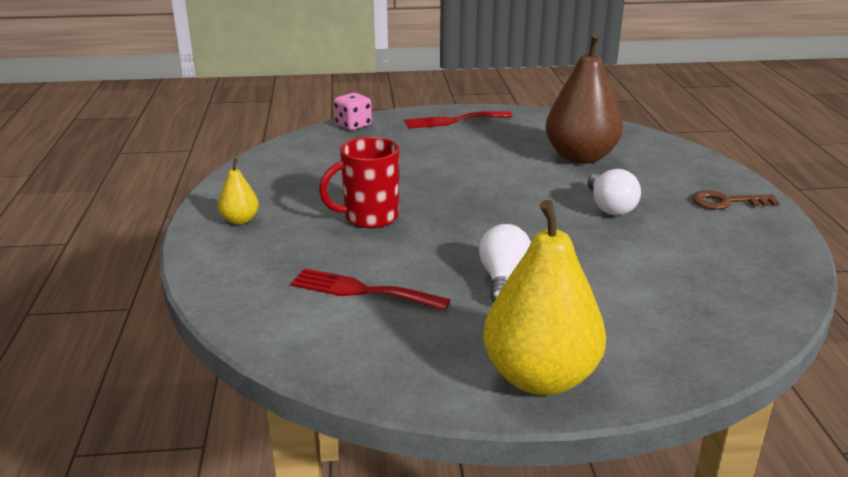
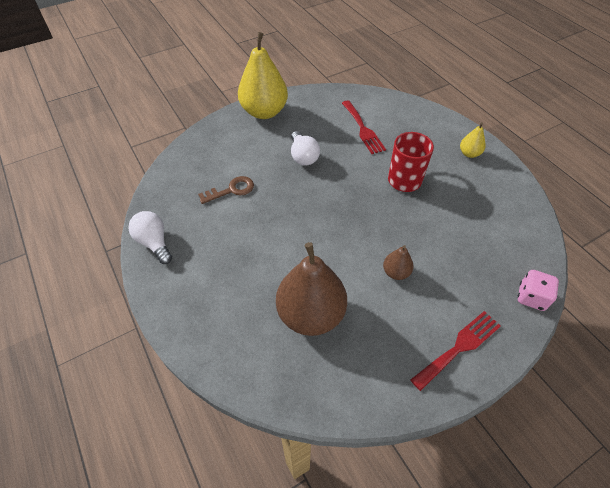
camera: 155 degrees right, 25 degrees up
red fork [291,268,450,311] -> red fork turned 75 degrees clockwise [342,100,386,154]
white light bulb [587,169,641,215] -> white light bulb moved to [128,211,172,264]
brown key [692,190,779,210] -> brown key moved to [198,176,254,204]
none -> brown pear [383,245,413,280]

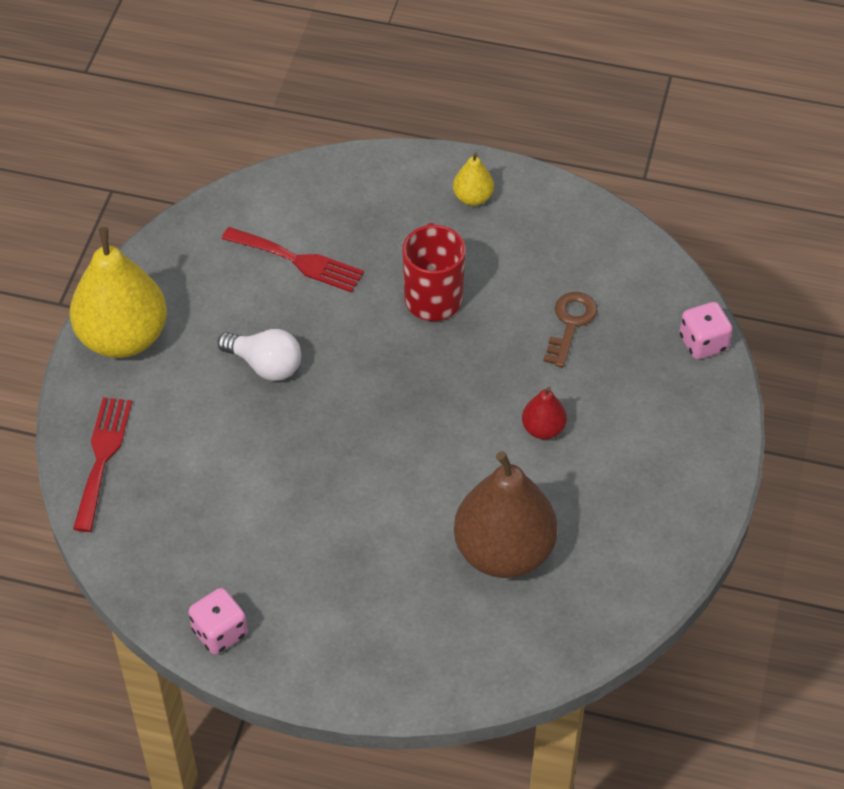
camera: 45 degrees left, 0 degrees up
white light bulb [128,211,172,264] -> pink dice [188,588,248,655]
brown key [198,176,254,204] -> brown key moved to [543,292,598,368]
brown pear [383,245,413,280] -> red pear [522,387,567,439]
red fork [411,311,501,391] -> red fork moved to [73,397,132,532]

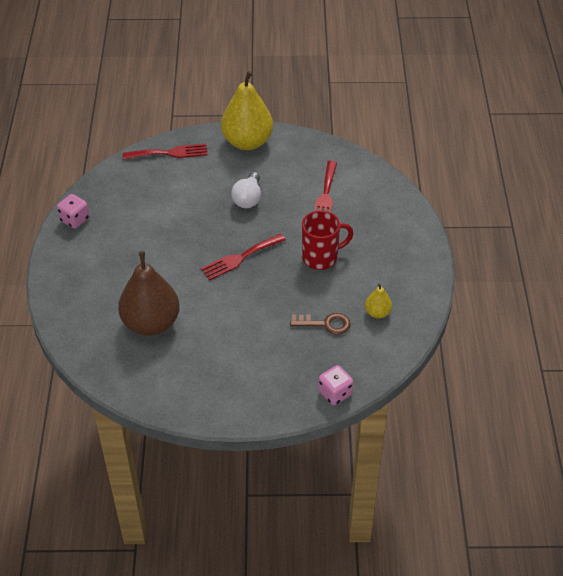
camera: 75 degrees right, 5 degrees down
yellow pear [453,152,494,206] -> yellow pear moved to [365,284,392,318]
red pear [522,387,567,439] -> none
none -> red fork [201,234,286,280]

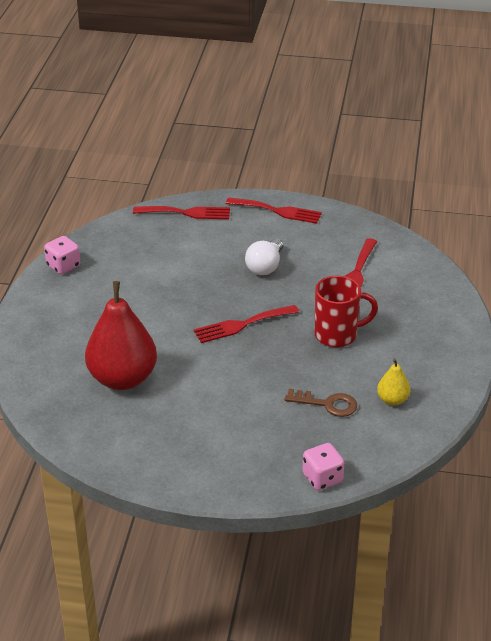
camera: 10 degrees right, 10 degrees down
brown pear [118,251,180,336] -> red pear [85,281,157,390]
yellow pear [221,71,273,150] -> red fork [225,197,322,224]

